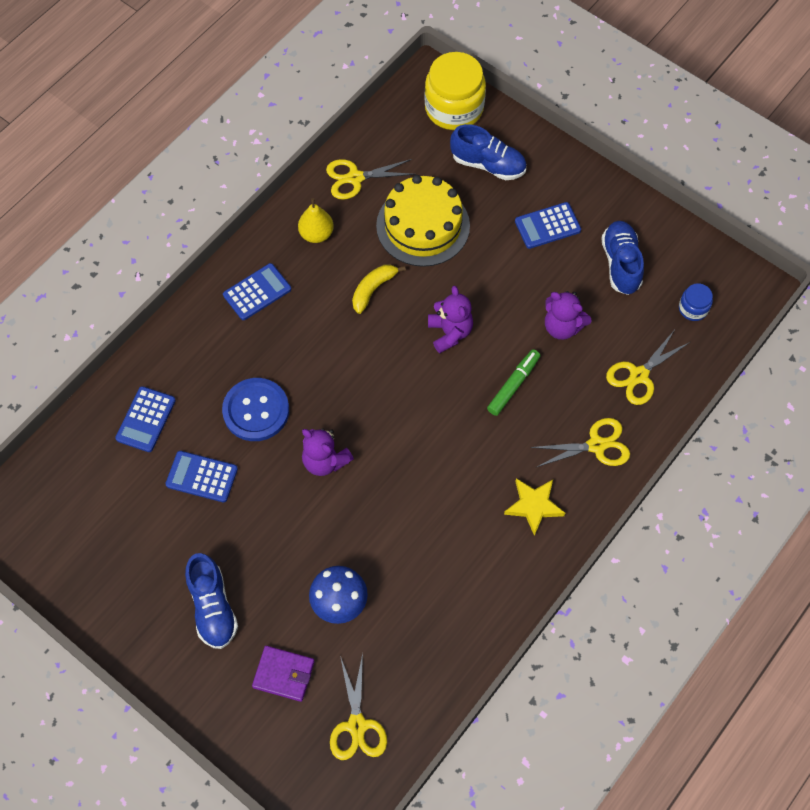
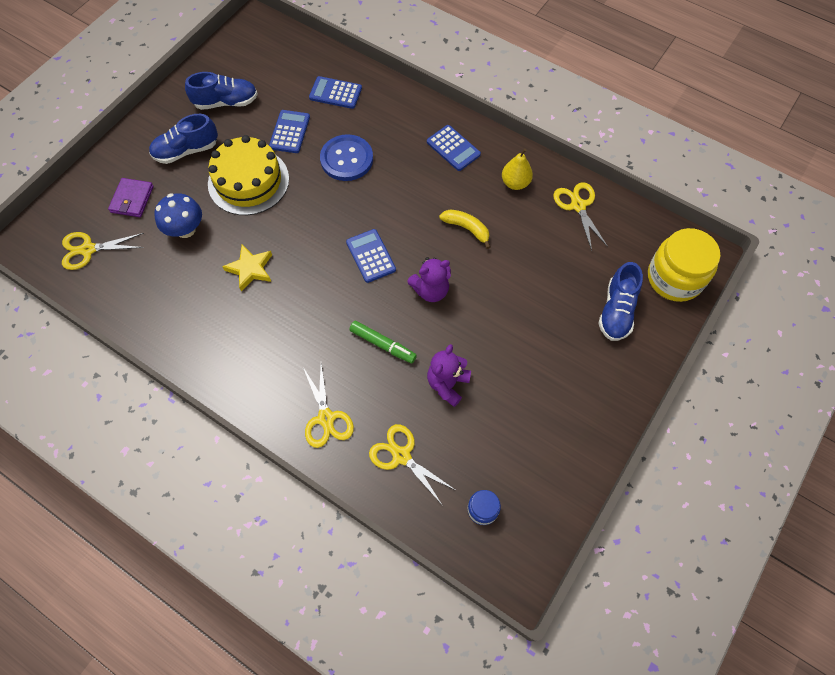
camera: 85 degrees right, 0 degrees up
purple teddy bear [302,428,354,476] -> none
yellow cake [376,175,470,267] -> yellow cake moved to [208,135,289,215]
yellow star [504,478,565,536] -> yellow star moved to [222,245,272,292]
blue calculator [515,202,581,249] -> blue calculator moved to [346,229,396,283]
blue shoe [601,221,644,295] -> blue shoe moved to [185,72,258,110]

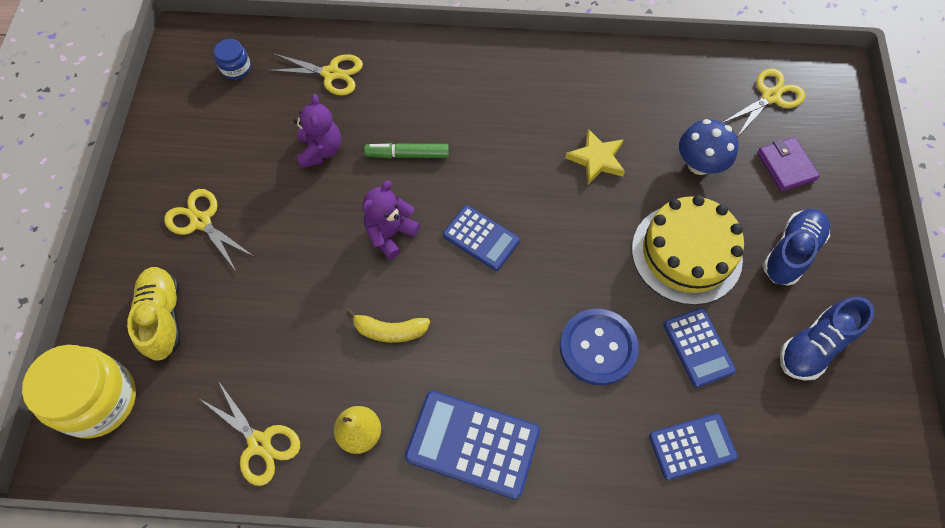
camera: 150 degrees right, 0 degrees up
yellow scissors [303,364,354,448] -> yellow scissors moved to [164,189,254,271]
blue calculator [427,125,481,171] -> blue calculator [405,391,540,499], size x1.56
blue shoe [598,262,643,341] -> yellow shoe [127,267,180,360]

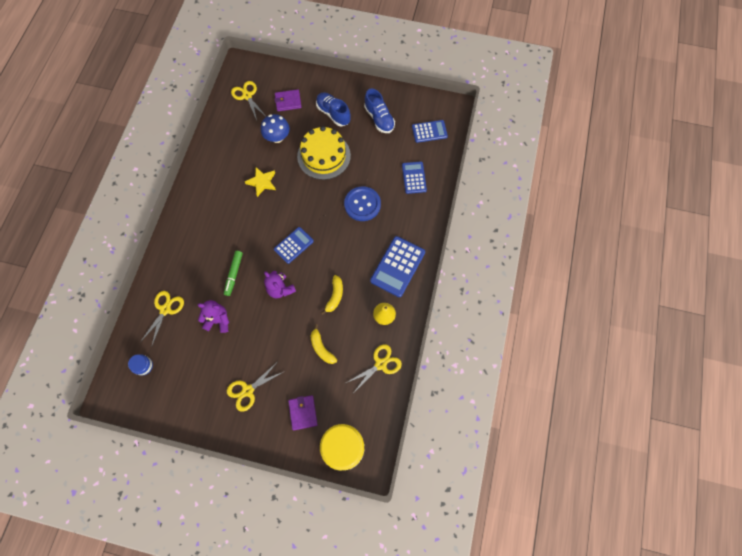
camera: 80 degrees left, 5 degrees up
yellow shoe [127,267,180,360] -> purple wallet [288,395,318,430]
blue calculator [663,308,736,388] -> blue calculator moved to [412,120,448,143]
none -> yellow banana [310,324,337,364]

